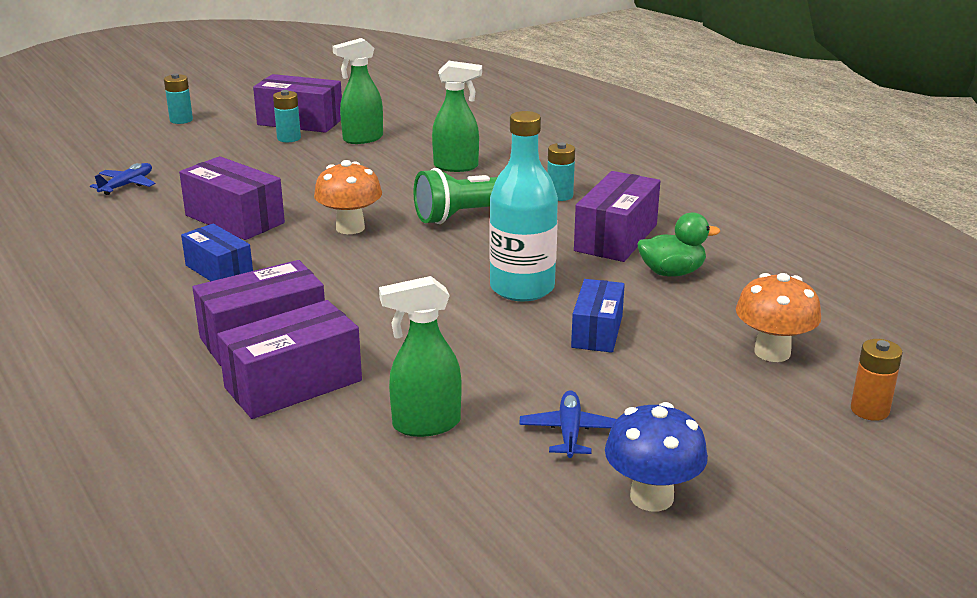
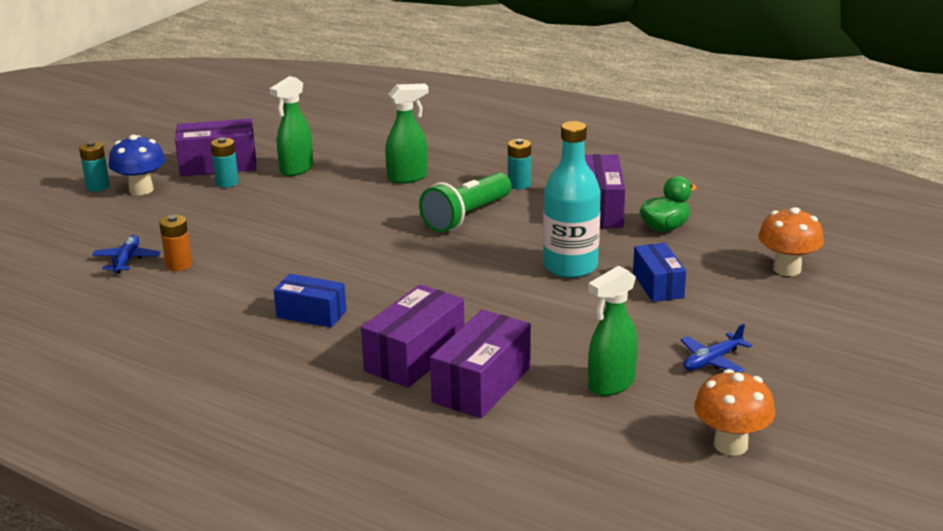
camera: 25 degrees left, 0 degrees up
purple box [179,156,285,240] -> none
orange mushroom [314,160,382,234] -> orange mushroom moved to [694,369,775,456]
blue plane [519,390,616,458] -> blue plane turned 105 degrees counterclockwise [680,323,752,372]
blue mushroom [605,402,708,511] -> blue mushroom moved to [109,135,165,195]
orange battery [851,339,902,421] -> orange battery moved to [159,215,192,271]

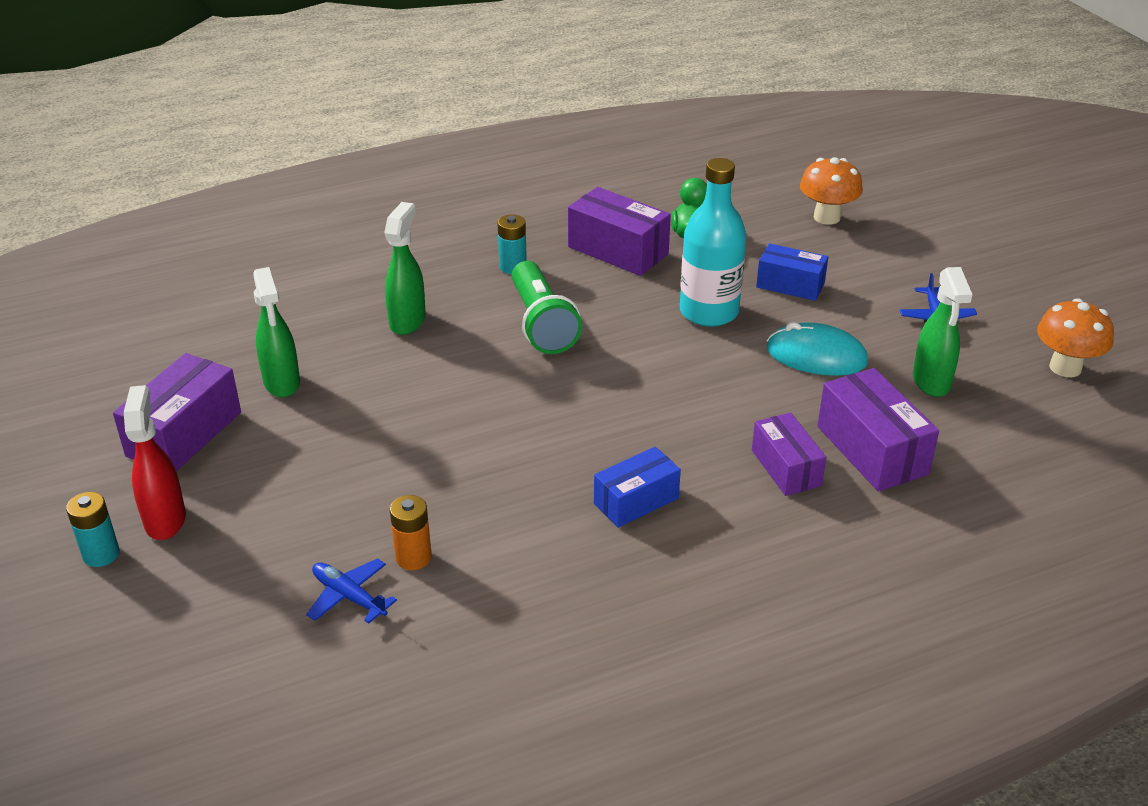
camera: 55 degrees left, 10 degrees up
blue mushroom [109,135,165,195] -> red spray bottle [124,385,186,540]
turquoise battery [211,137,239,188] -> none
purple box [361,284,464,388] -> purple box [752,412,827,496], size x0.66
none -> turquoise mouse [767,322,868,376]

